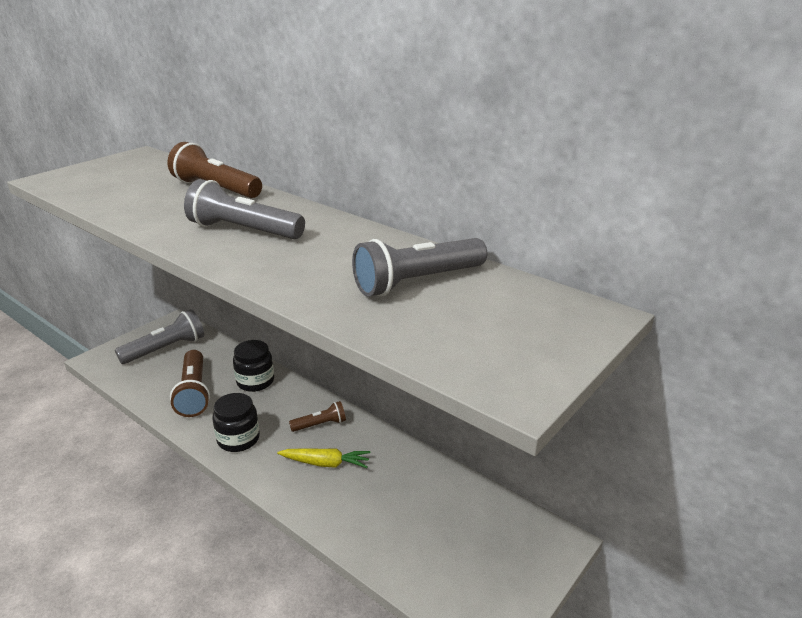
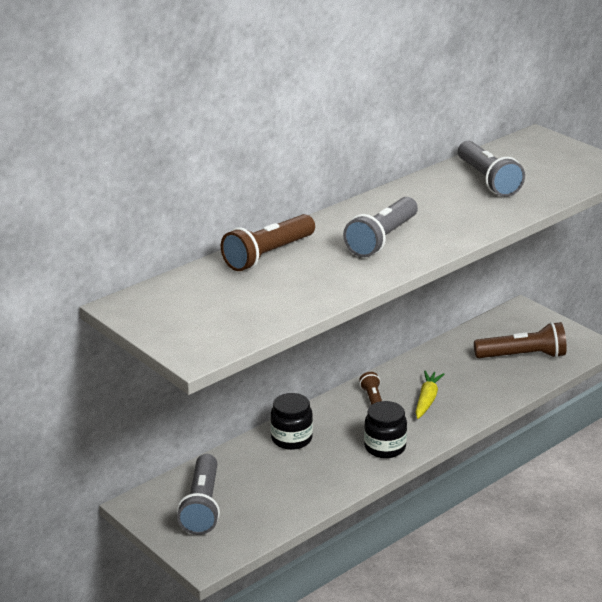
camera: 80 degrees left, 0 degrees up
grey flashlight [115,309,204,364] -> grey flashlight turned 150 degrees counterclockwise [177,454,220,535]
brown flashlight [170,350,210,417] -> brown flashlight moved to [474,322,567,358]

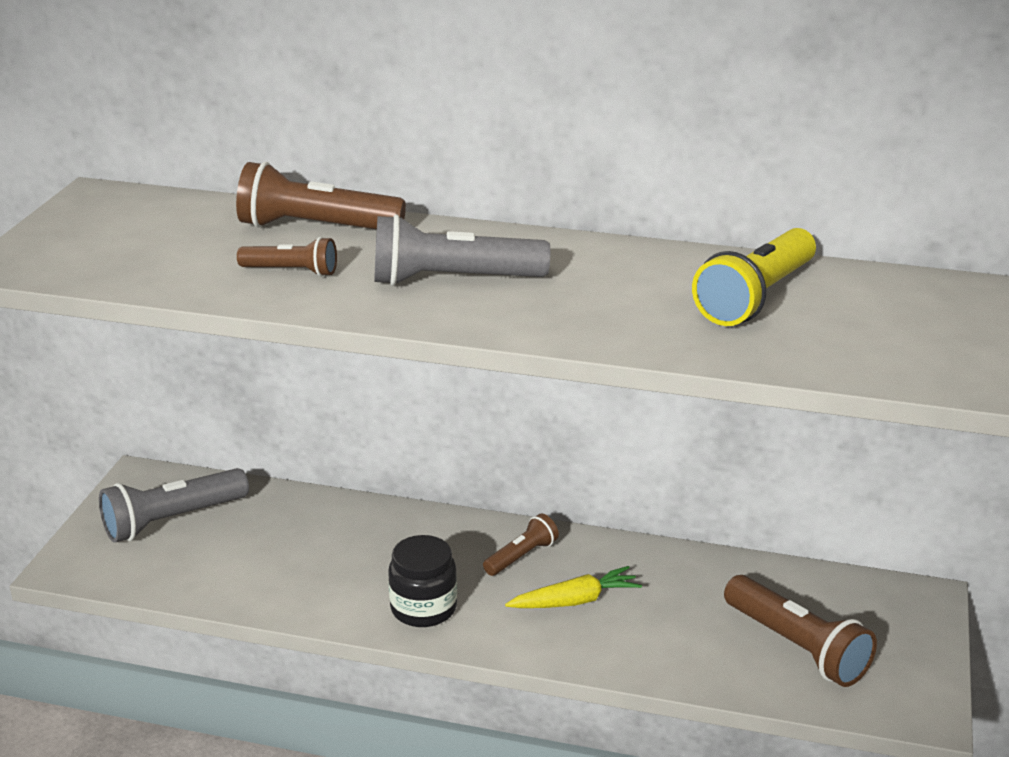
camera: 55 degrees right, 0 degrees up
black jar [271,393,313,450] -> none
grey flashlight [458,141,525,197] -> yellow flashlight [692,228,816,326]
none -> brown flashlight [237,237,337,277]

